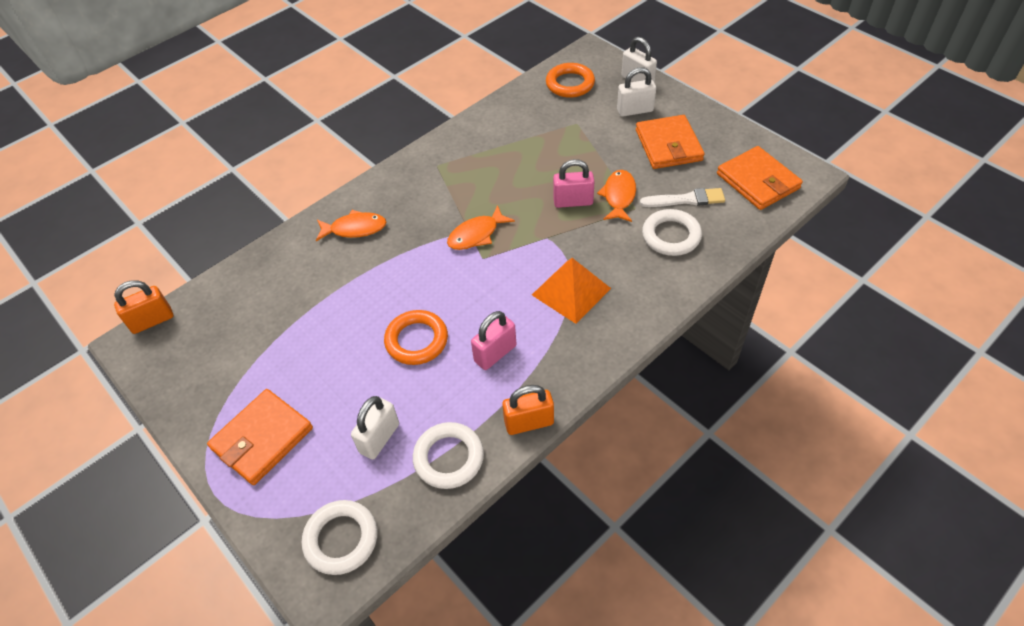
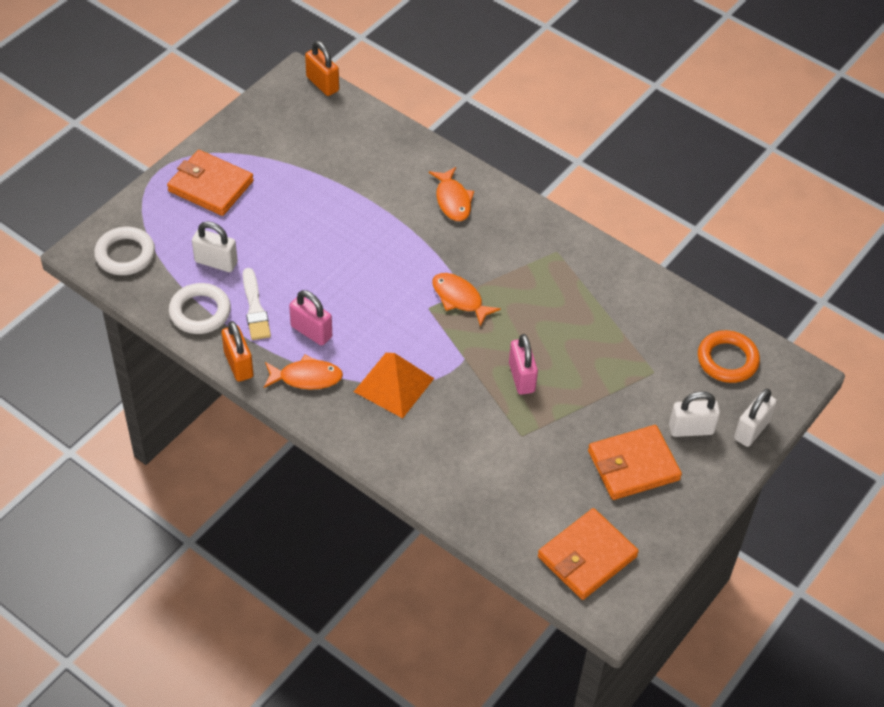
camera: 75 degrees right, 0 degrees up
orange ring [384,310,448,365] -> none
orange fish [597,170,636,222] -> orange fish moved to [264,355,343,390]
white padlock [617,67,656,117] -> white padlock turned 75 degrees counterclockwise [669,391,720,437]
white brush [640,188,725,207] -> white brush moved to [243,268,271,340]
white ring [642,209,702,256] -> none

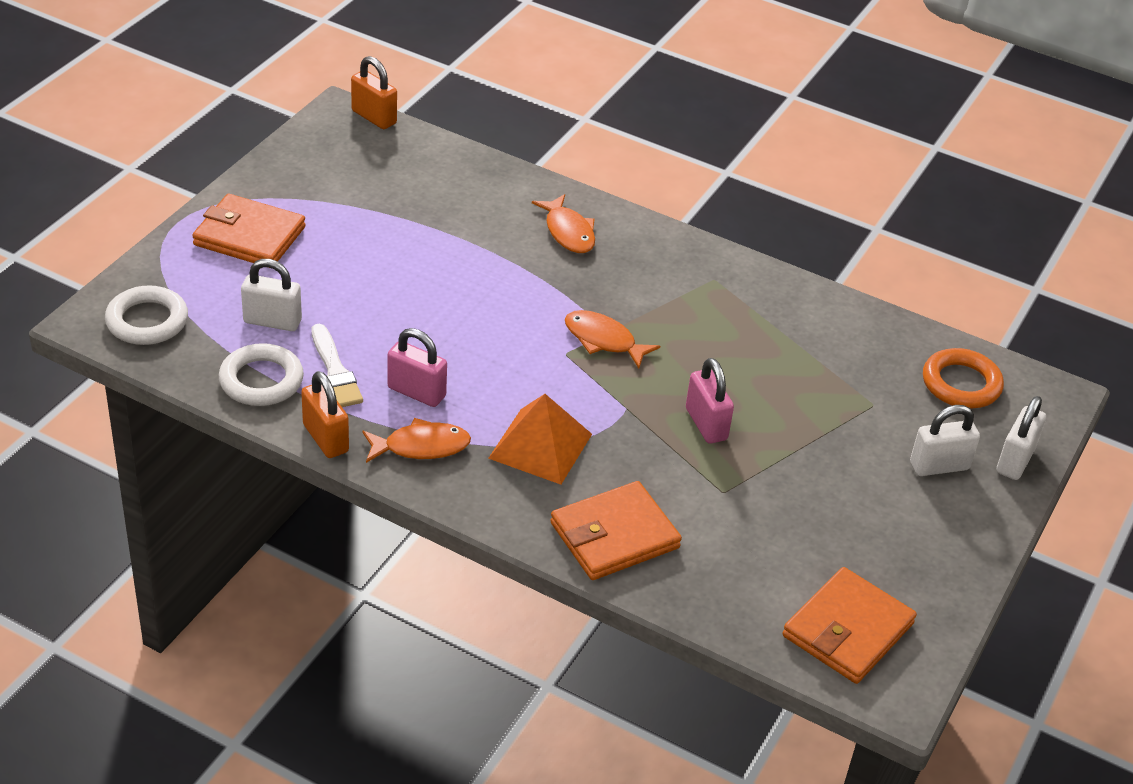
camera: 10 degrees left, 10 degrees down
orange wallet [588,425,682,500] -> orange wallet moved to [550,481,682,580]

